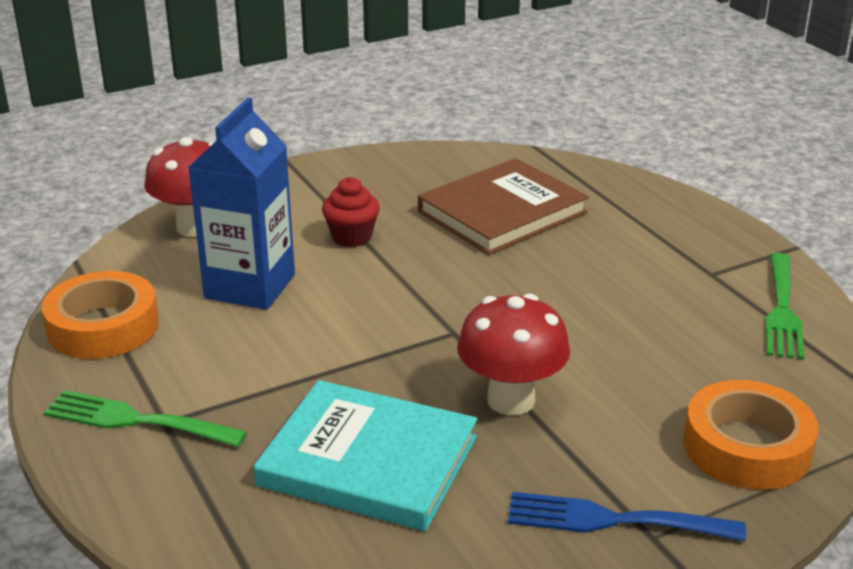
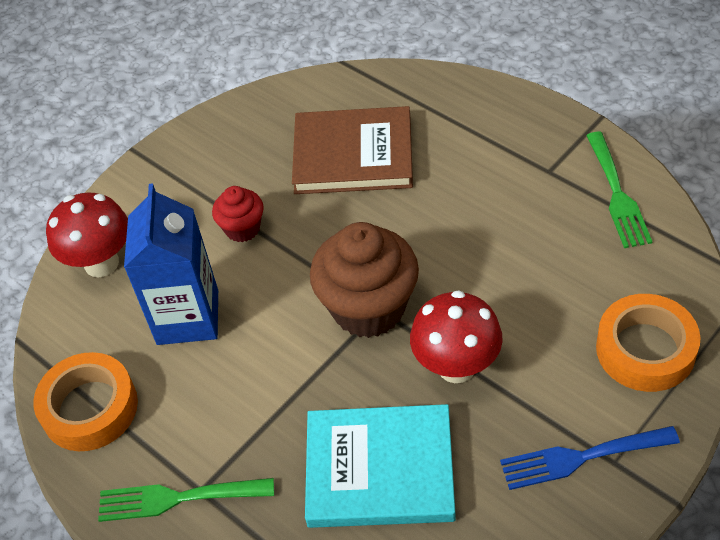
camera: 15 degrees left, 20 degrees up
brown book [418,158,589,255] -> brown book turned 60 degrees clockwise [292,106,413,194]
none -> brown cupcake [310,222,419,338]

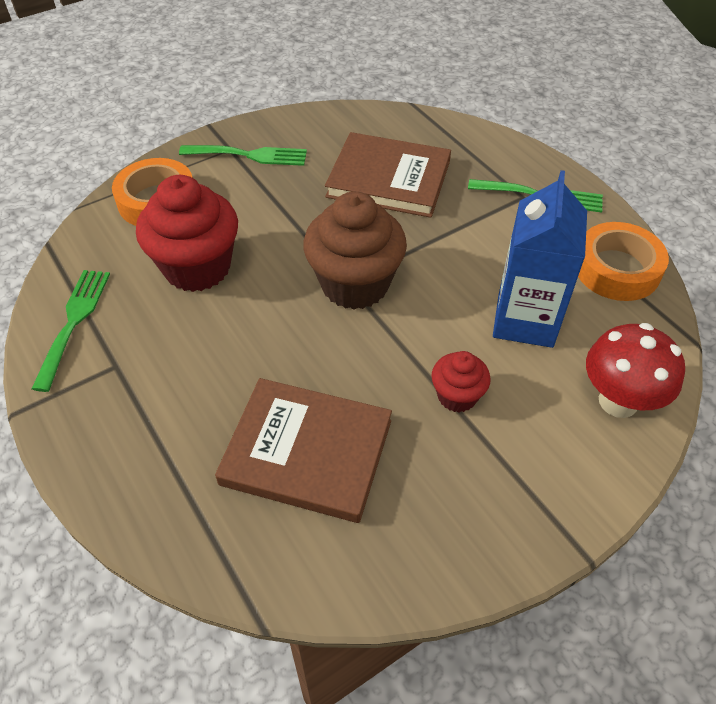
camera: 170 degrees left, 0 degrees up
turquoise book [305,404,456,528] -> brown book [325,132,451,218]
red mushroom [410,290,503,383] -> none
blue fork [500,426,680,490] -> green fork [179,145,307,166]
none -> red cupcake [136,175,238,292]

